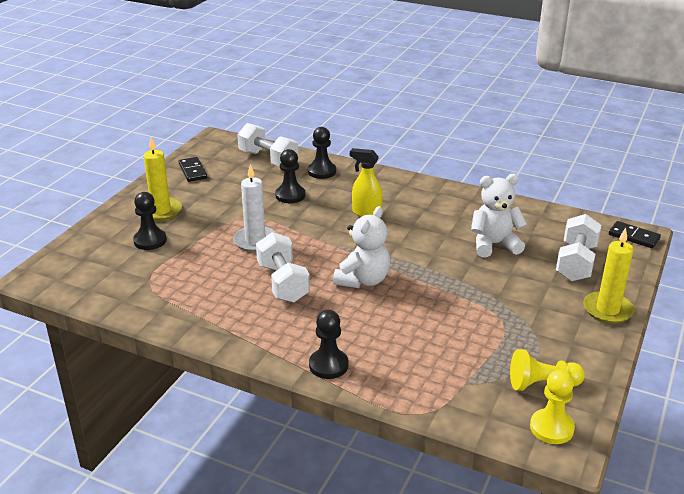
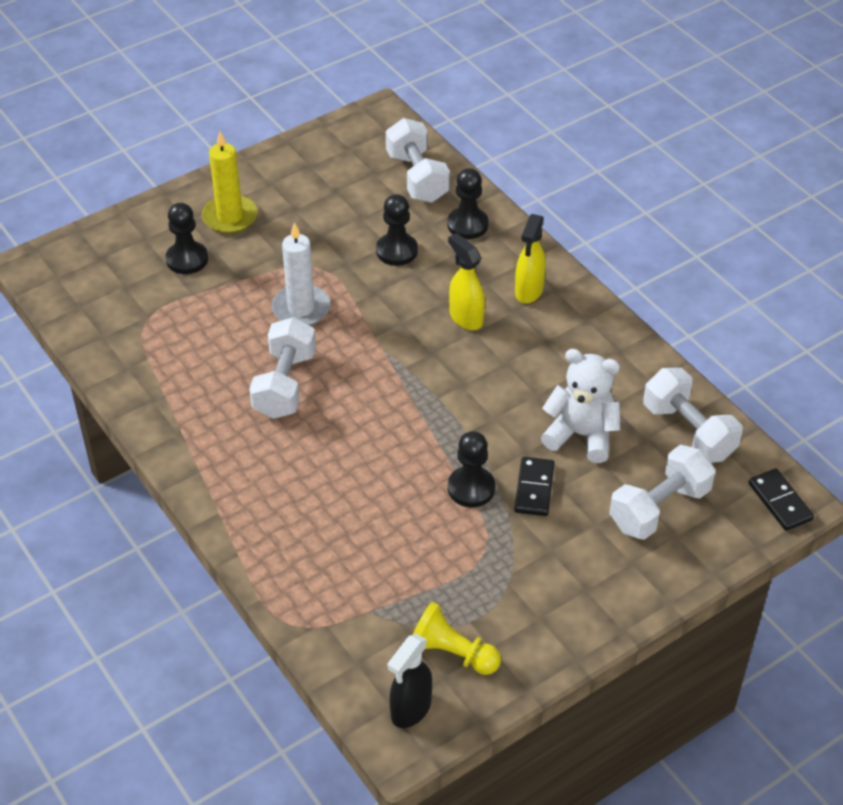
camera: 30 degrees right, 15 degrees up
black domino [179,157,207,182] -> black domino moved to [514,457,555,516]
black pawn [309,310,349,379] -> black pawn moved to [448,431,495,507]
white teddy bear [333,206,390,288] -> none
yellow pawn [530,370,575,444] -> black spray bottle [388,634,432,728]
yellow candle [583,228,634,323] -> none
none -> yellow spray bottle [515,214,546,304]
none -> white dumbbell [643,368,743,463]

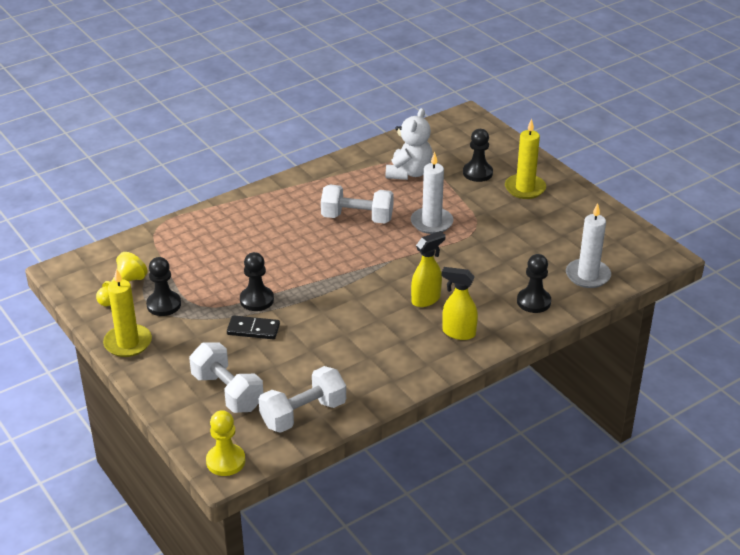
camera: 90 degrees right, 10 degrees down
black pawn [376,194,418,266] -> black pawn moved to [146,257,181,316]
white dumbbell [386,118,450,203] -> white candle [566,203,611,288]
black spray bottle [388,634,432,728] -> none
white teddy bear [541,349,621,463] -> white teddy bear moved to [386,108,433,180]
black domino [749,468,814,531] -> yellow pawn [206,410,246,476]
none -> yellow candle [103,269,152,357]

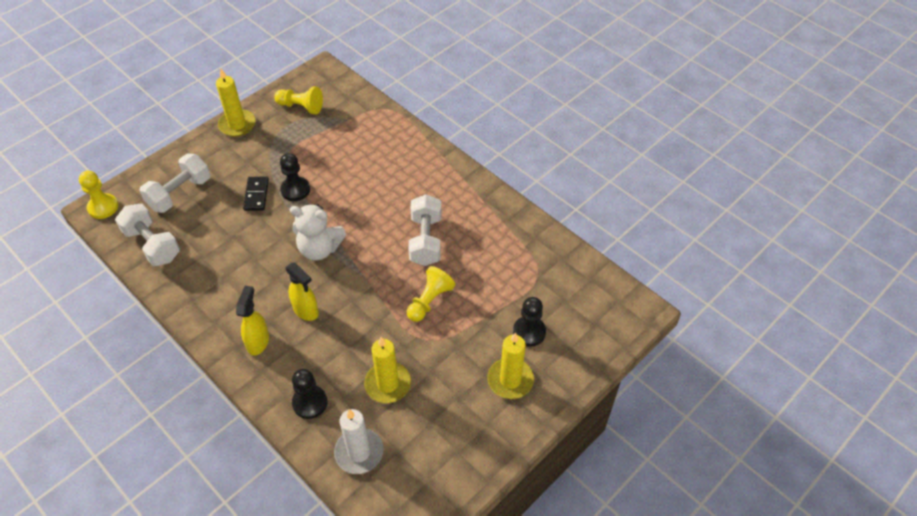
camera: 80 degrees right, 15 degrees up
black pawn [146,257,181,316] -> none
white teddy bear [386,108,433,180] -> white teddy bear moved to [290,204,346,260]
white candle [411,152,453,234] -> yellow pawn [407,266,455,322]
none -> yellow candle [364,337,411,403]

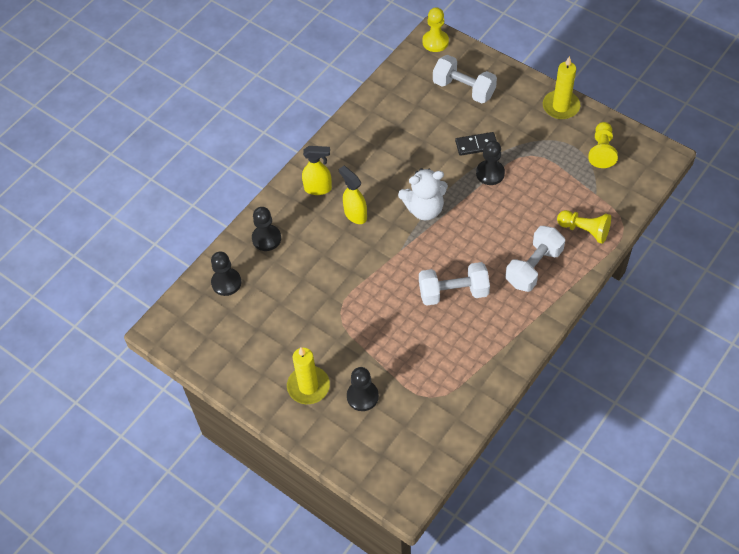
camera: 85 degrees right, 5 degrees up
white dumbbell [115,204,180,266] -> white dumbbell moved to [505,226,565,292]
yellow spray bottle [286,262,319,321] -> yellow spray bottle turned 105 degrees clockwise [339,166,367,224]
white teddy bear [290,204,346,260] -> white teddy bear turned 105 degrees counterclockwise [398,168,448,220]
white candle [334,409,384,474] -> black pawn [211,252,241,296]
yellow candle [364,337,411,403] -> none
yellow pawn [407,266,455,322] -> yellow pawn moved to [557,210,611,244]

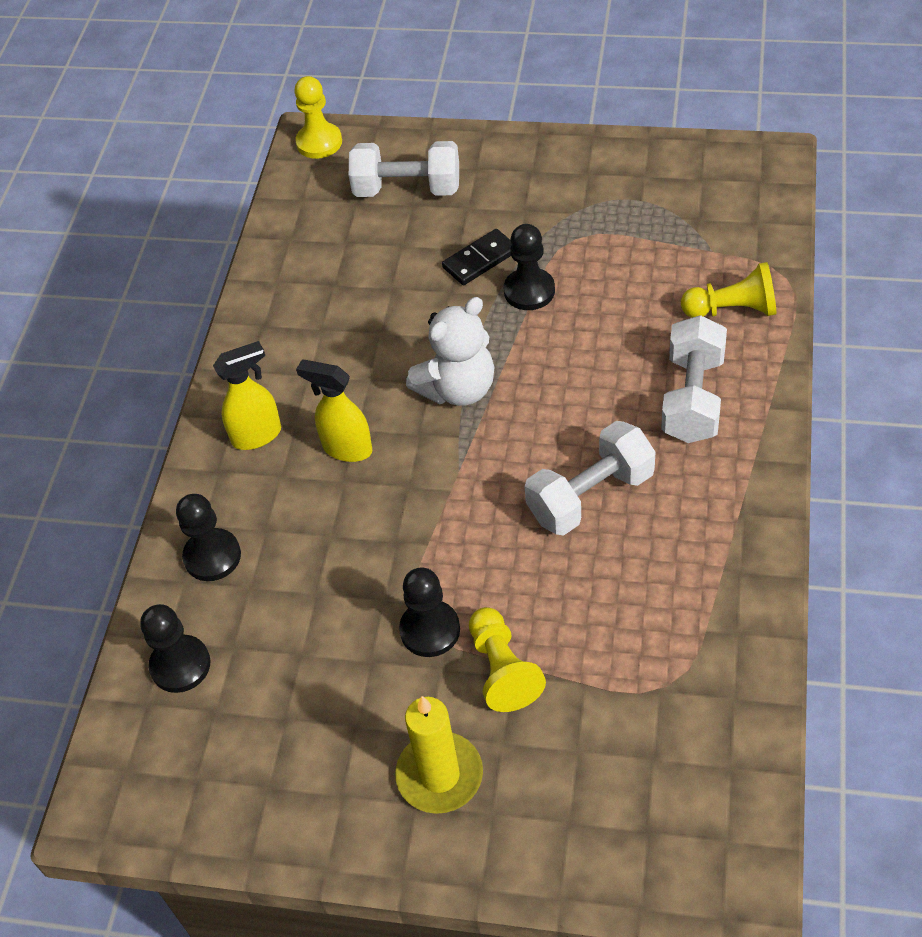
camera: 25 degrees left, 5 degrees down
black pawn [347,367,379,411] -> black pawn moved to [399,568,460,657]
yellow candle [543,56,581,119] -> none
yellow pawn [588,122,618,168] -> yellow pawn moved to [469,607,546,712]

